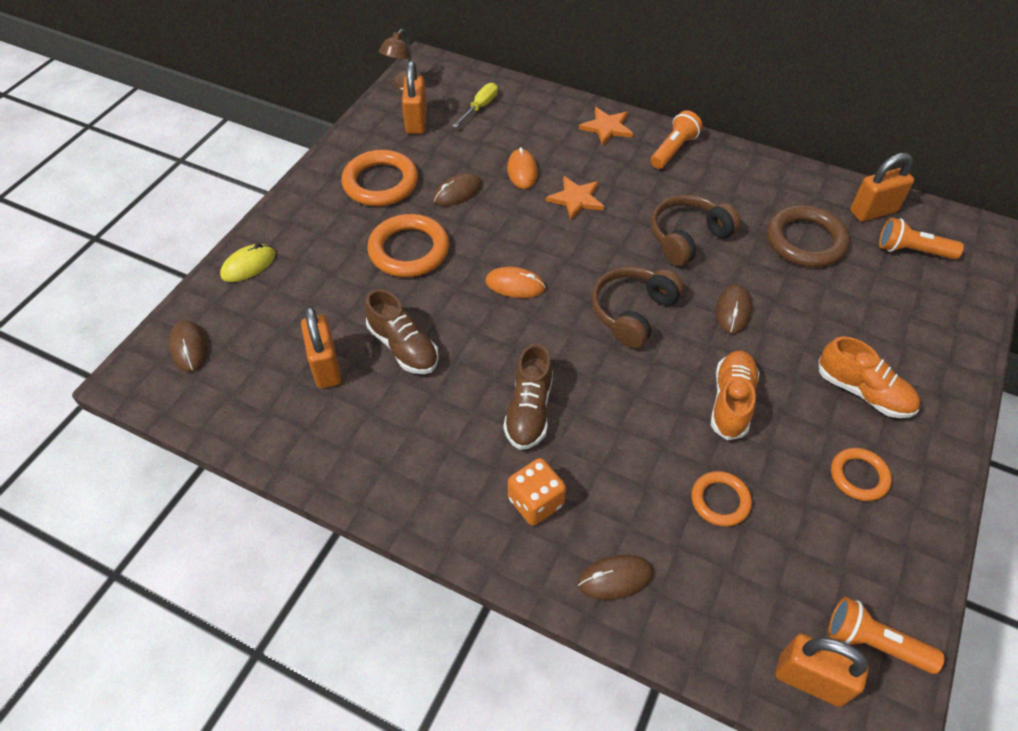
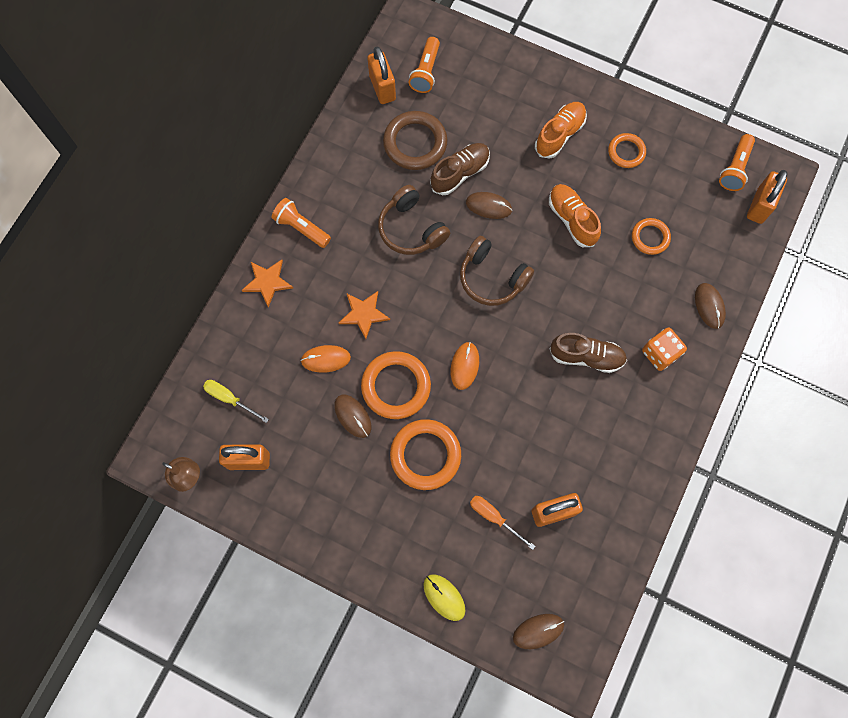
camera: 90 degrees left, 20 degrees up
orange ring [342,150,418,206] -> orange ring moved to [361,351,431,419]
brown shoe [365,289,439,374] -> brown shoe moved to [430,143,490,195]
orange shoe [711,351,759,440] -> orange shoe turned 45 degrees clockwise [549,184,601,247]
none -> orange screwdriver [470,496,536,550]

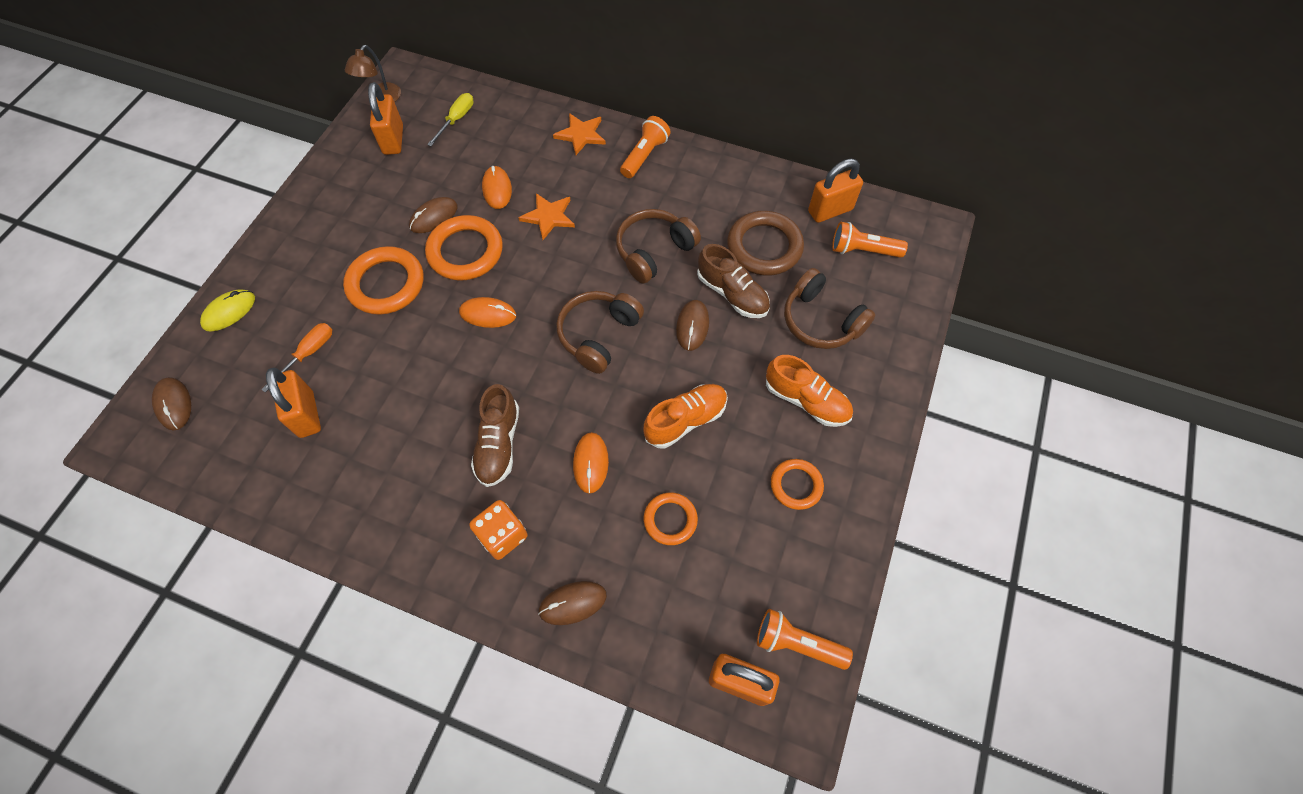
camera: 85 degrees right, 10 degrees down
none -> orange mouse [573,432,609,494]
none -> brown headphones [784,268,875,349]

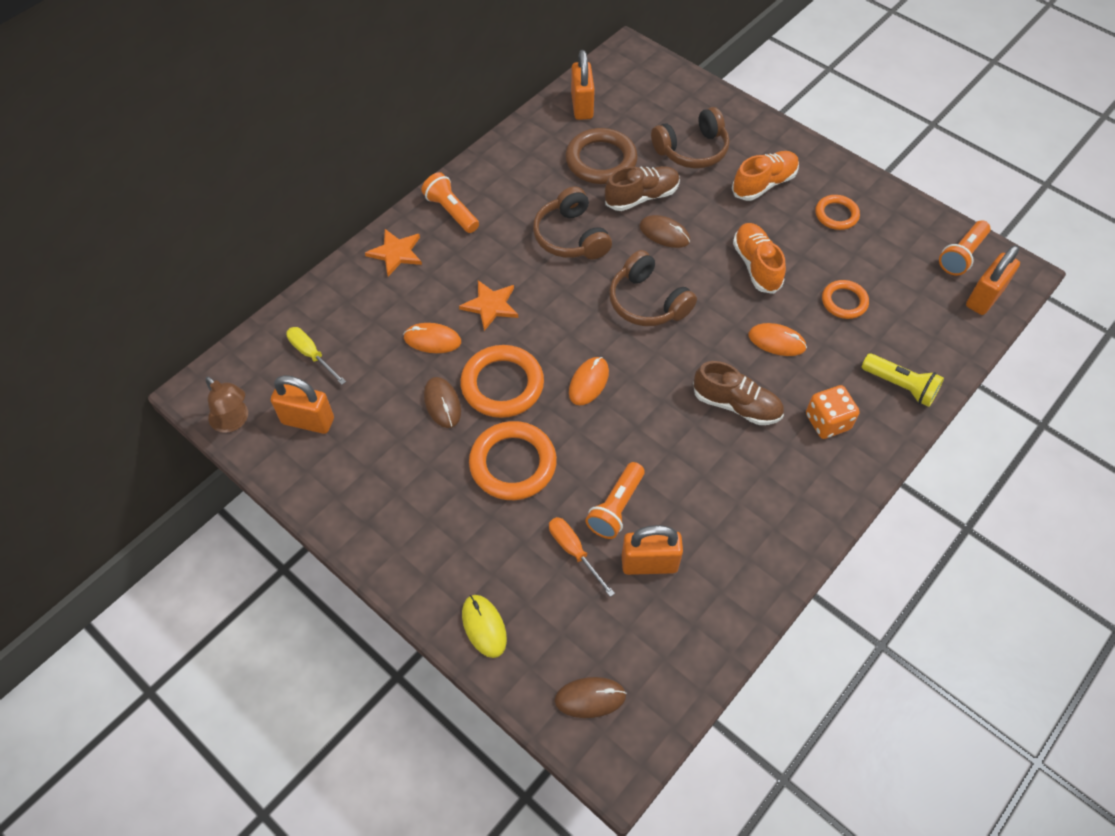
camera: 70 degrees left, 5 degrees down
brown mouse [538,581,607,625] -> yellow flashlight [862,353,944,407]
orange flashlight [832,222,908,258] -> orange flashlight moved to [585,462,645,539]

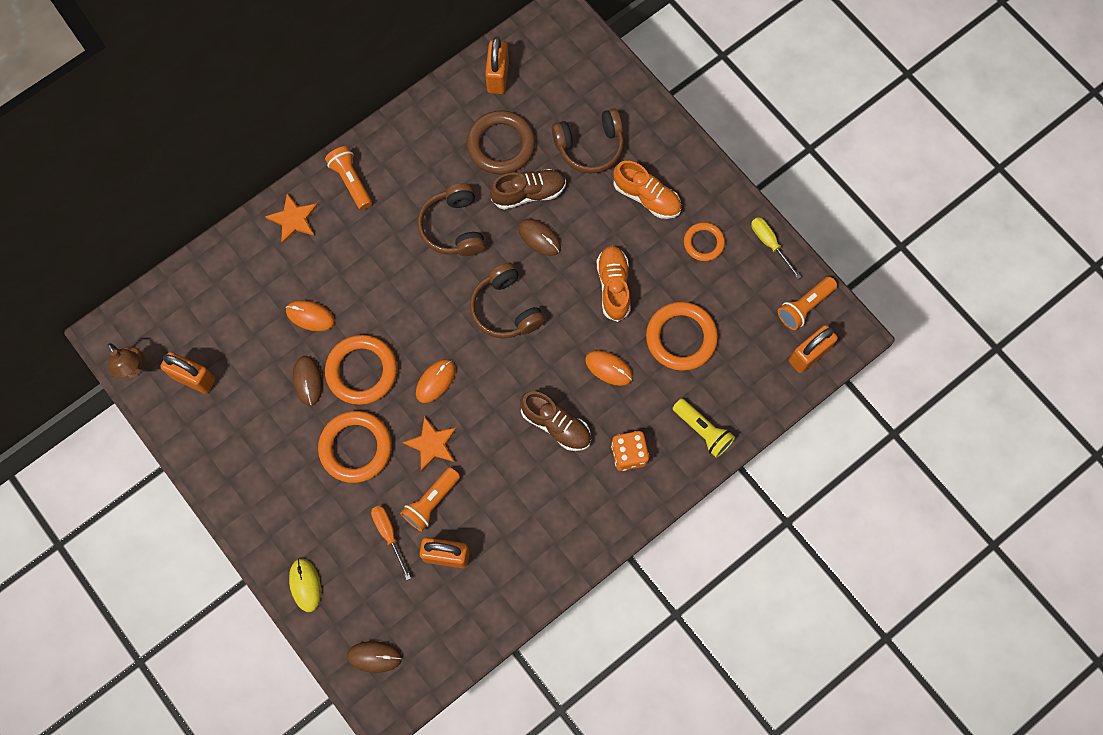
camera: 10 degrees right, 15 degrees up
yellow screwdriver [286,327,346,385] -> yellow screwdriver moved to [751,217,801,279]
orange star [459,280,518,331] -> orange star moved to [403,416,457,471]
orange shoe [732,151,799,201] -> orange shoe turned 60 degrees clockwise [613,161,681,219]
orange ring [822,280,869,319] -> orange ring [646,302,718,371], size x1.70

